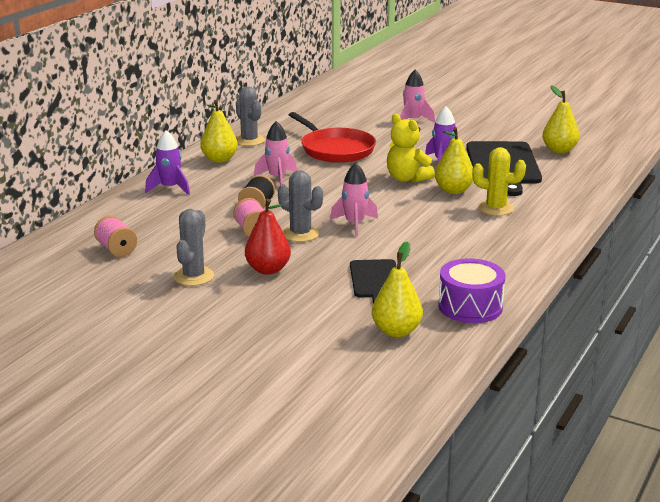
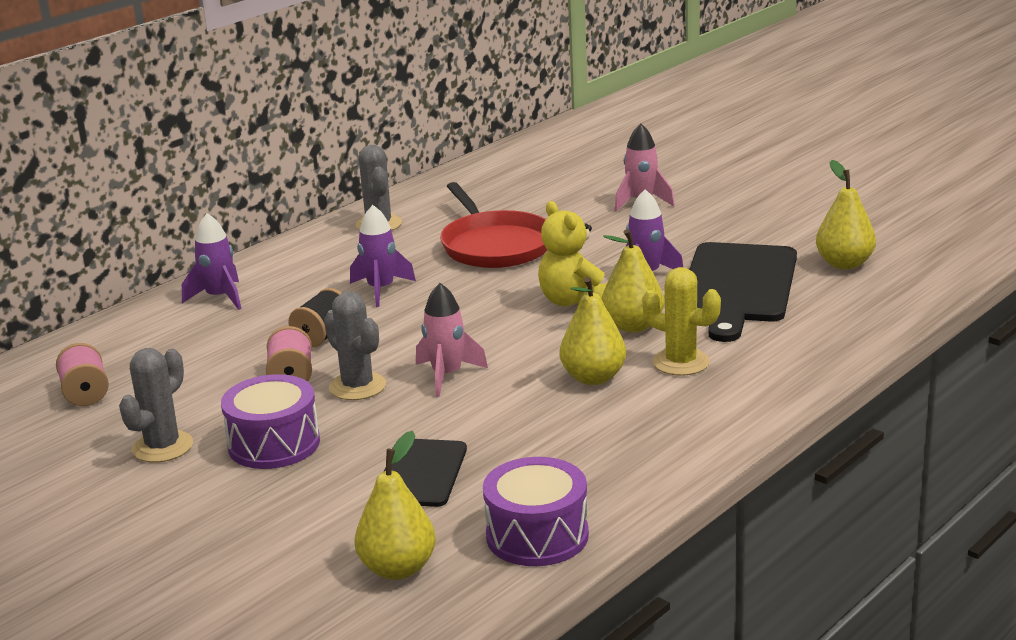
camera: 15 degrees right, 0 degrees up
yellow pear [200,100,238,163] -> yellow pear moved to [560,277,626,385]
red pear [245,199,291,275] -> purple drum [221,374,320,469]
pink rocket [254,121,297,185] -> purple rocket [350,205,416,307]

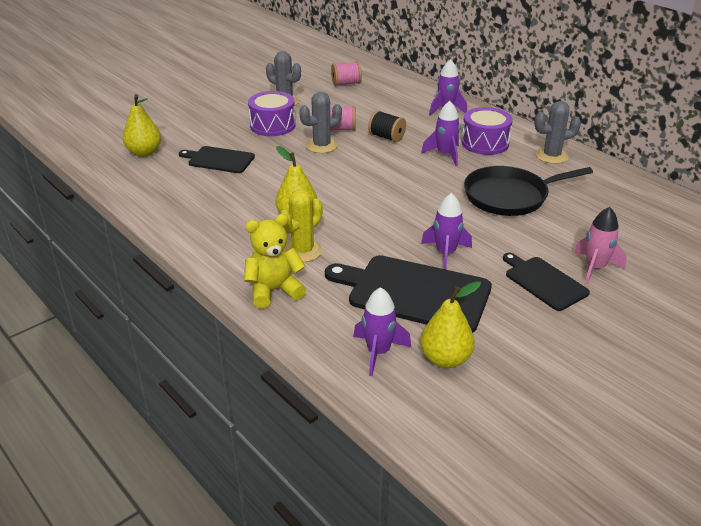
camera: 95 degrees right, 10 degrees up
pink rocket [416,283,488,397] -> none
red pan [440,182,547,268] -> black pan [464,166,593,216]
purple drum [483,457,589,566] -> purple drum moved to [461,107,513,155]
yellow teddy bear [538,201,607,306] -> yellow teddy bear moved to [244,214,306,309]
yellow pear [602,229,664,333] -> none
none -> purple rocket [353,287,411,376]
none -> black cutting board [503,253,590,311]

